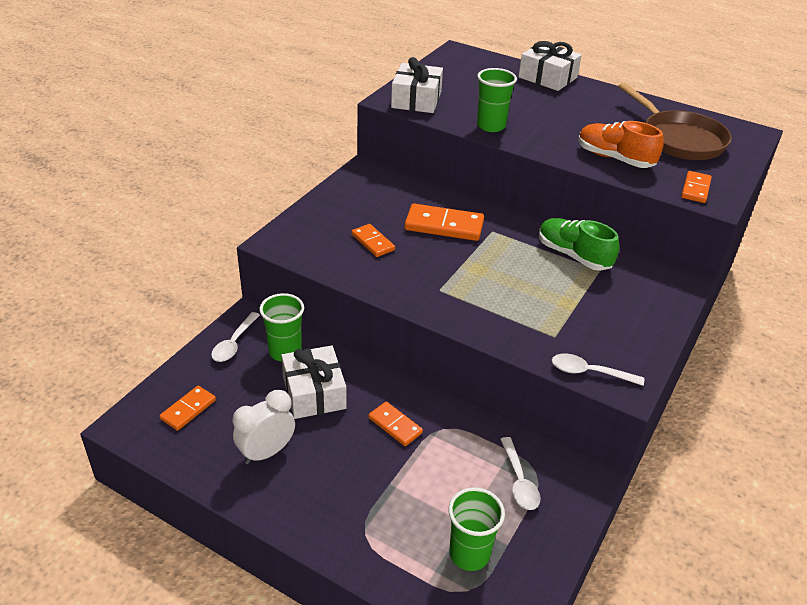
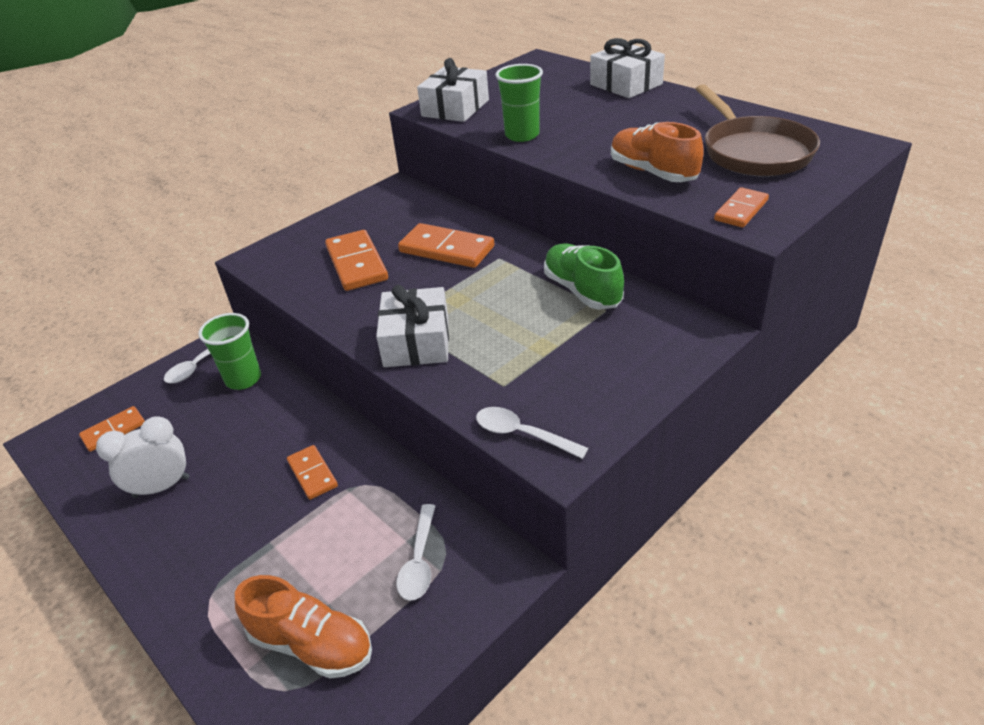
camera: 20 degrees right, 0 degrees up
white gift [281,345,347,419] -> white gift moved to [376,285,449,367]
orange domino [351,224,395,257] -> orange domino [325,230,388,291], size x1.67
green cup [448,487,505,571] -> orange shoe [235,575,372,679]

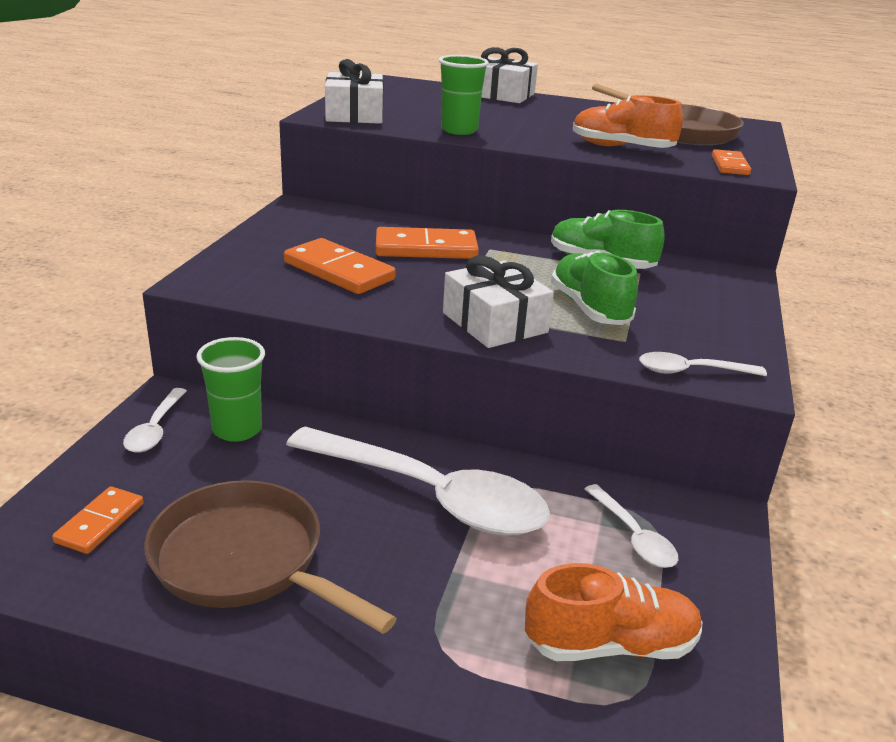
camera: 35 degrees left, 10 degrees down
white clock [96,416,190,498] -> brown pan [144,480,397,634]
orange domino [287,445,338,500] -> white spoon [286,426,550,536]
none -> green shoe [551,251,638,325]

